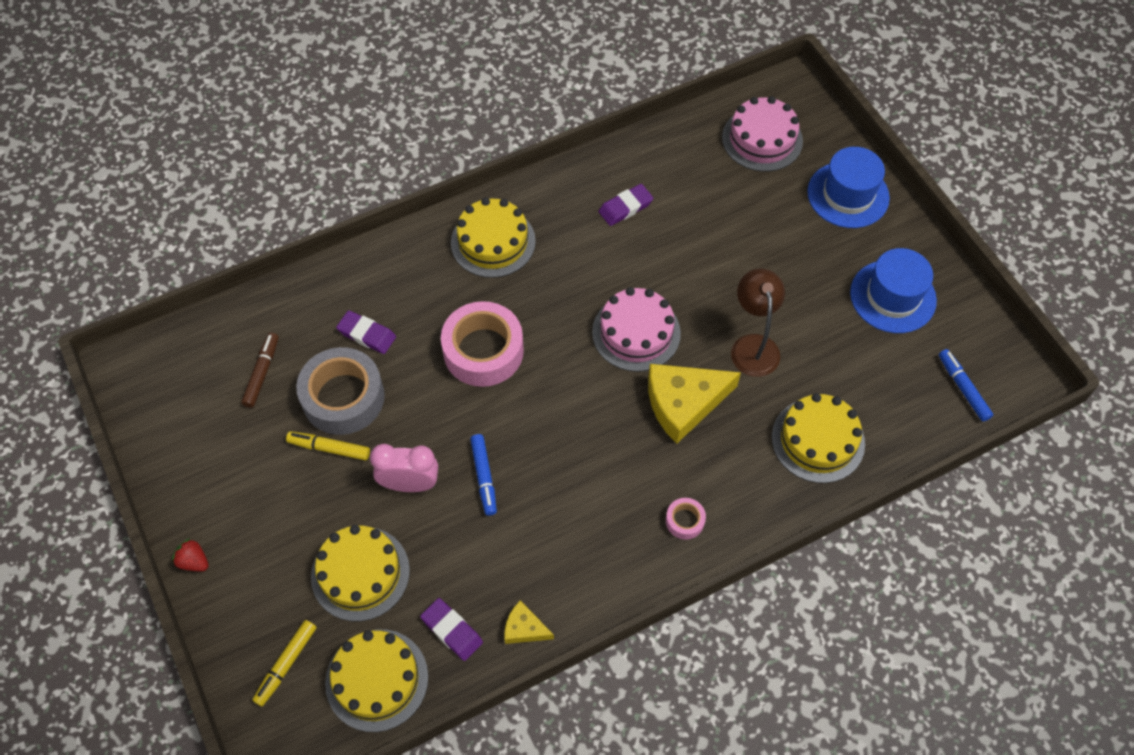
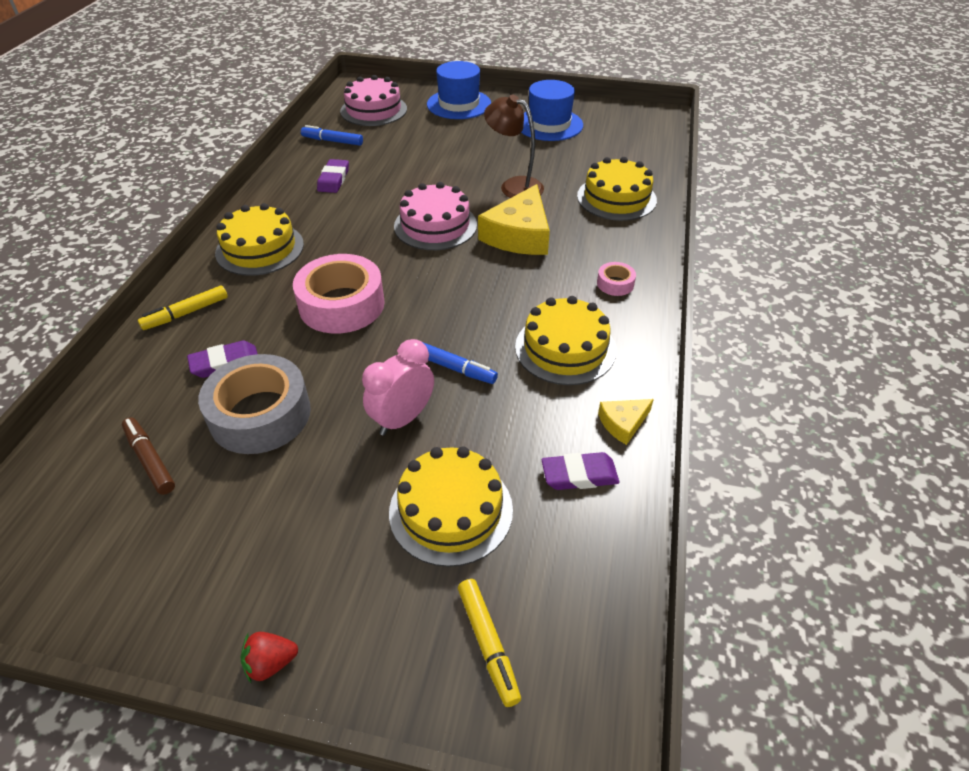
camera: 50 degrees left, 15 degrees down
yellow marker [286,431,370,460] -> yellow marker moved to [138,285,228,330]
yellow cake [325,629,428,732] -> yellow cake moved to [515,296,616,385]
blue marker [939,349,993,422] -> blue marker moved to [301,125,363,146]

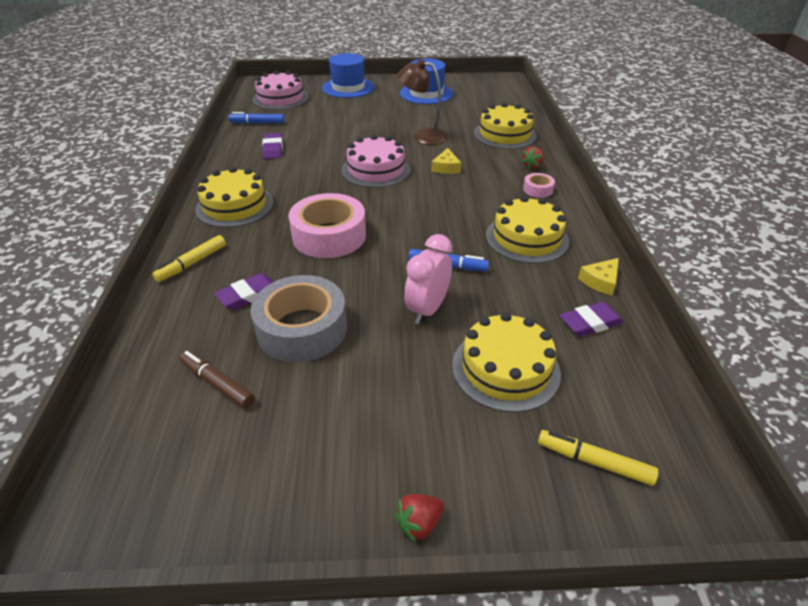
camera: 15 degrees left, 5 degrees down
yellow marker [458,579,521,707] -> yellow marker turned 150 degrees clockwise [538,430,659,486]
yellow cheese [478,184,550,255] -> yellow cheese [431,148,461,174], size x0.49
none -> red strawberry [521,147,544,169]

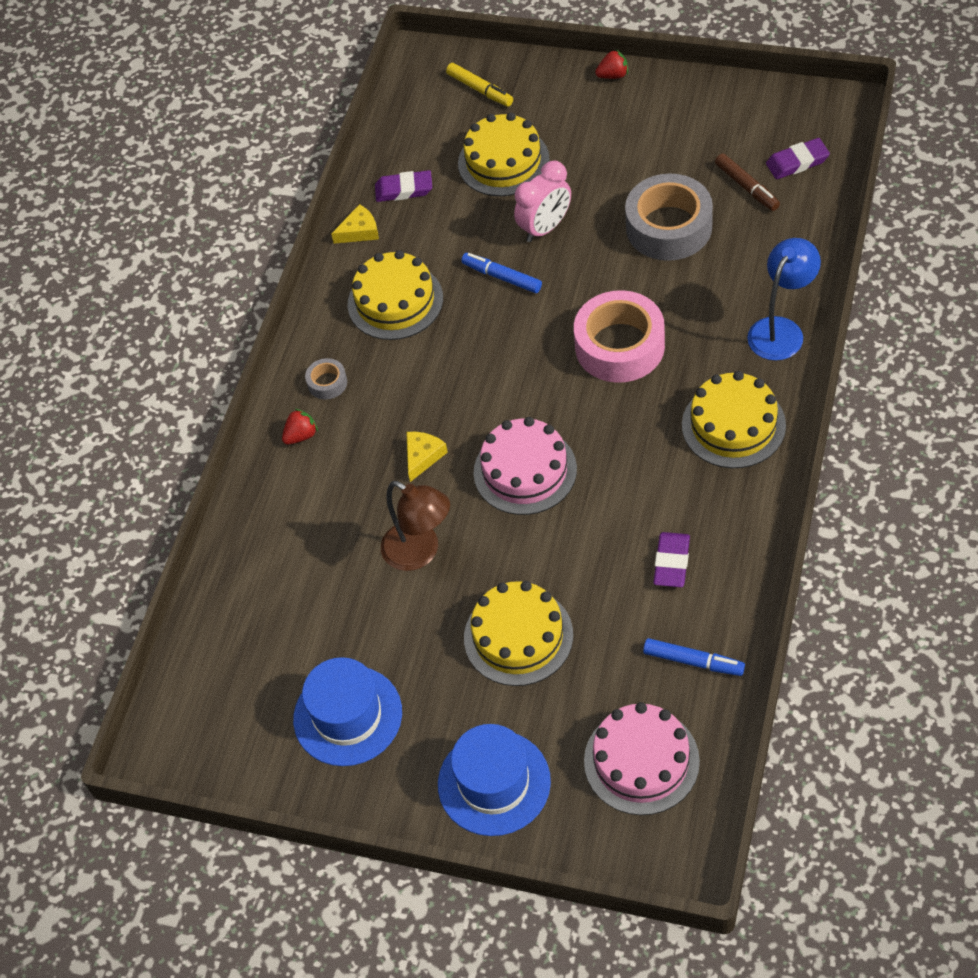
camera: 155 degrees left, 15 degrees up
yellow marker [152,235,226,282] -> blue lamp [747,238,821,361]
purple eraser [215,273,273,310] -> purple eraser moved to [766,138,830,179]
yellow cake [474,103,537,149] -> yellow cake moved to [464,581,573,686]
pink tape [523,173,555,198] -> grey tape [305,358,347,400]

